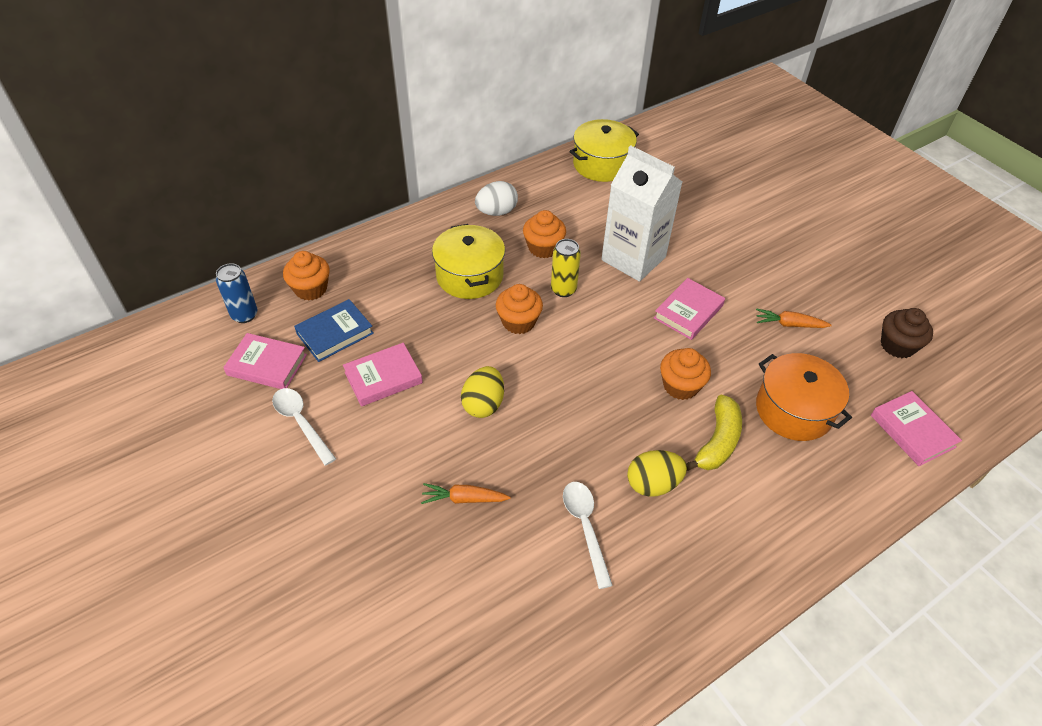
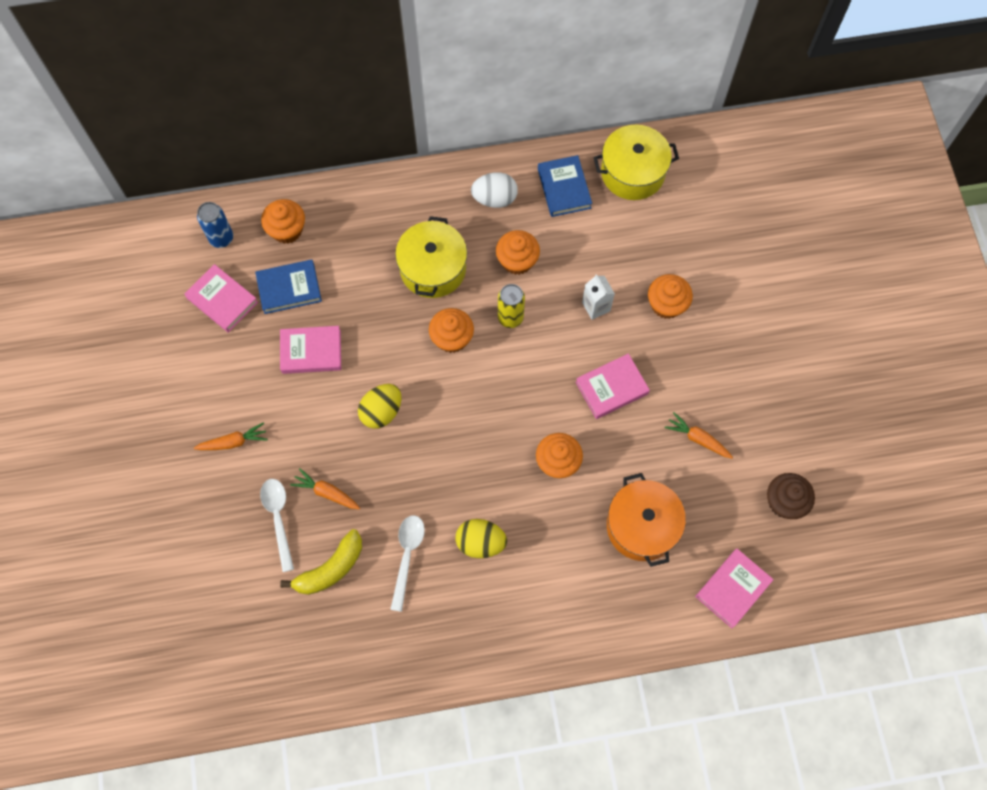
camera: 25 degrees right, 20 degrees up
white spoon [272,388,336,466] -> white spoon moved to [260,479,294,572]
white carton [601,145,682,282] -> white carton [582,274,615,320], size x0.44
yellow banana [686,394,742,471] -> yellow banana moved to [280,529,362,595]
pink book [871,391,962,466] -> pink book turned 45 degrees clockwise [696,549,774,628]
none -> orange carrot [194,422,268,450]
none -> blue book [538,155,592,217]
none -> orange cupcake [648,274,693,319]

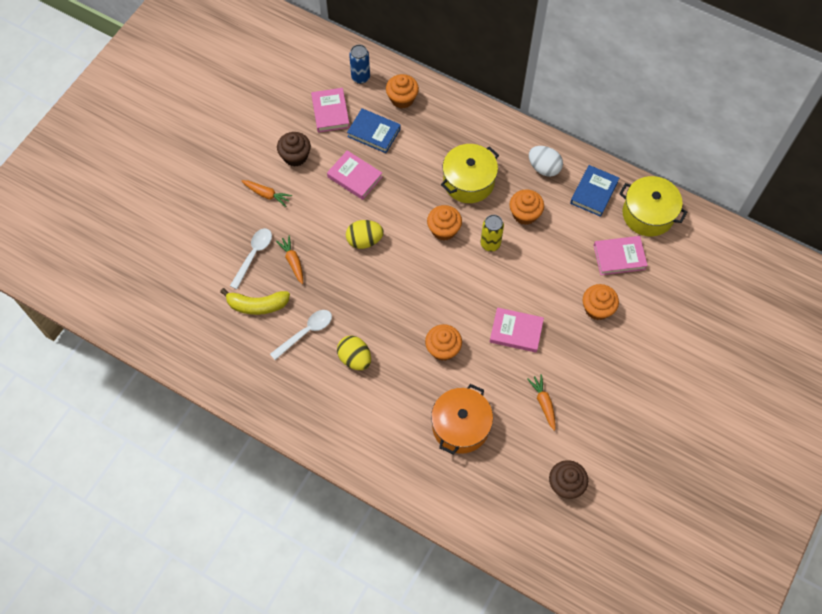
camera: 40 degrees right, 5 degrees down
white carton [582,274,615,320] -> none
pink book [696,549,774,628] -> pink book moved to [594,236,648,275]
none -> brown cupcake [277,132,311,167]

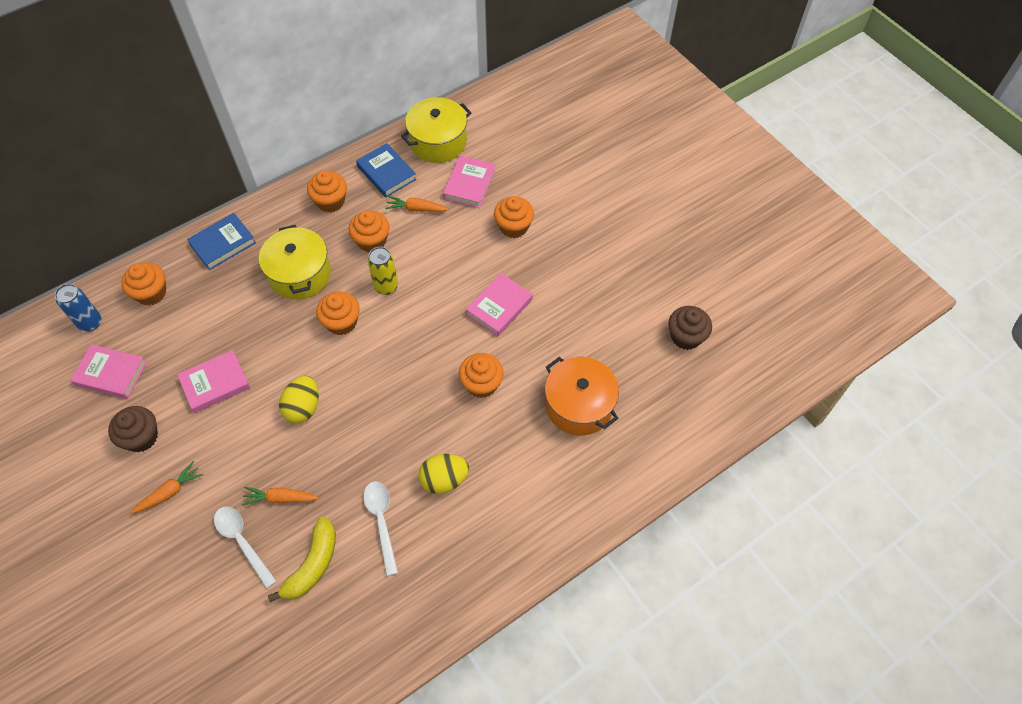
camera: 65 degrees left, 5 degrees down
blue book [347,108,401,153] -> blue book moved to [187,213,256,270]
orange carrot [527,374,556,431] -> orange carrot moved to [385,196,449,212]
white egg [529,146,563,177] -> orange cupcake [307,171,347,213]

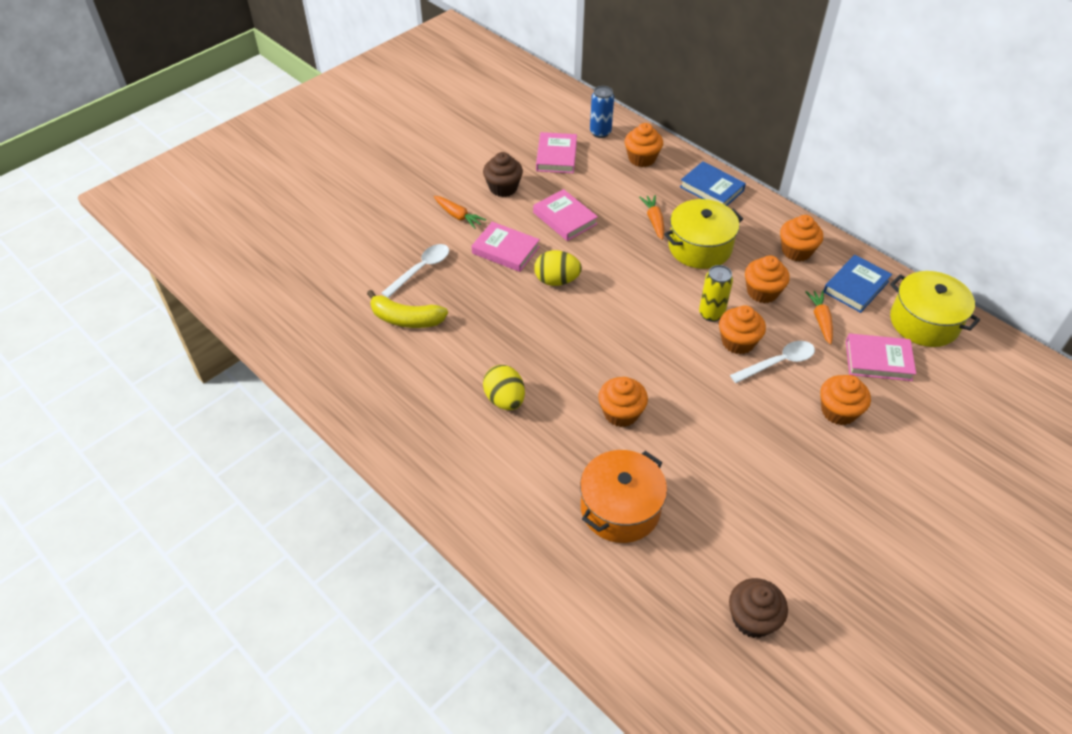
camera: 80 degrees right, 10 degrees down
orange carrot [241,487,319,506] -> orange carrot moved to [639,195,664,240]
orange cupcake [316,291,360,335] -> orange cupcake moved to [719,306,766,354]
white spoon [363,481,398,576] -> white spoon moved to [730,341,815,383]
pink book [466,273,533,336] -> pink book moved to [471,222,540,272]

